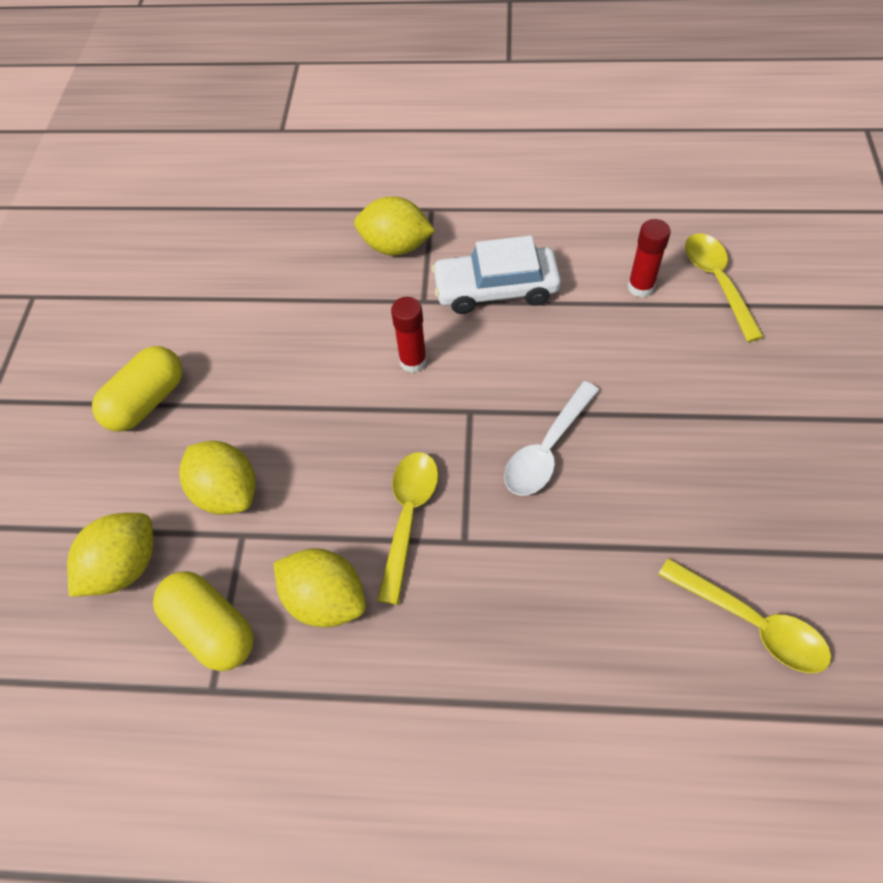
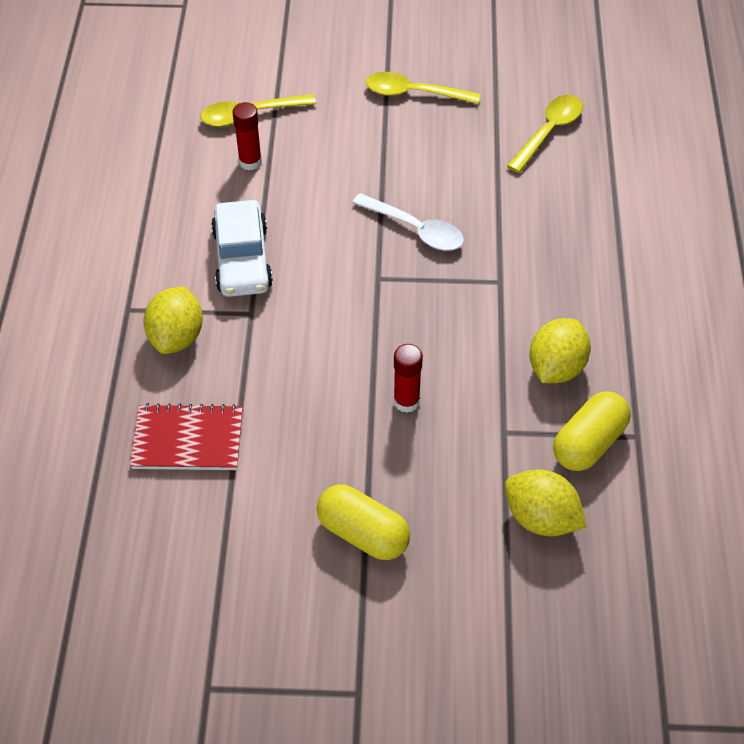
camera: 95 degrees left, 5 degrees down
yellow lemon [179,441,255,515] -> none
yellow spoon [377,452,438,605] -> yellow spoon moved to [366,72,480,104]
red glue stick [391,297,427,373] -> red glue stick moved to [393,344,423,413]
none -> red notebook [130,403,243,470]

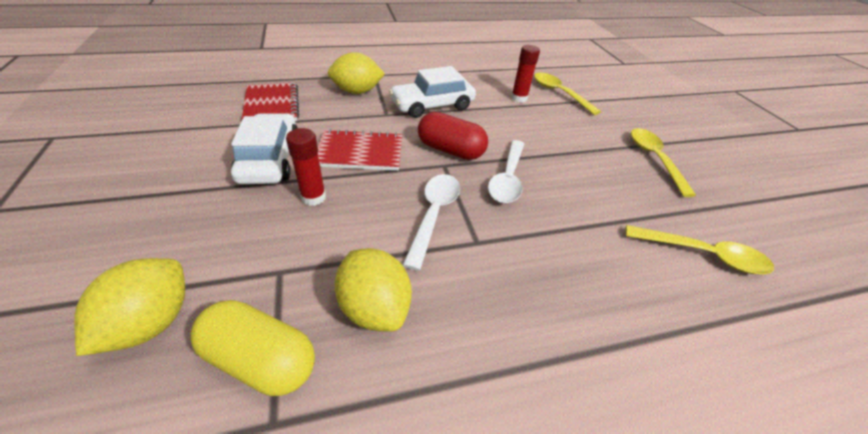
camera: 70 degrees right, 10 degrees down
yellow capsule [316,484,410,560] -> none
yellow lemon [529,318,591,383] -> yellow lemon turned 45 degrees clockwise [334,248,412,331]
none -> white car [231,114,298,184]
none -> red notebook [318,129,402,171]
none -> white spoon [403,174,460,271]
none -> red capsule [418,112,488,160]

